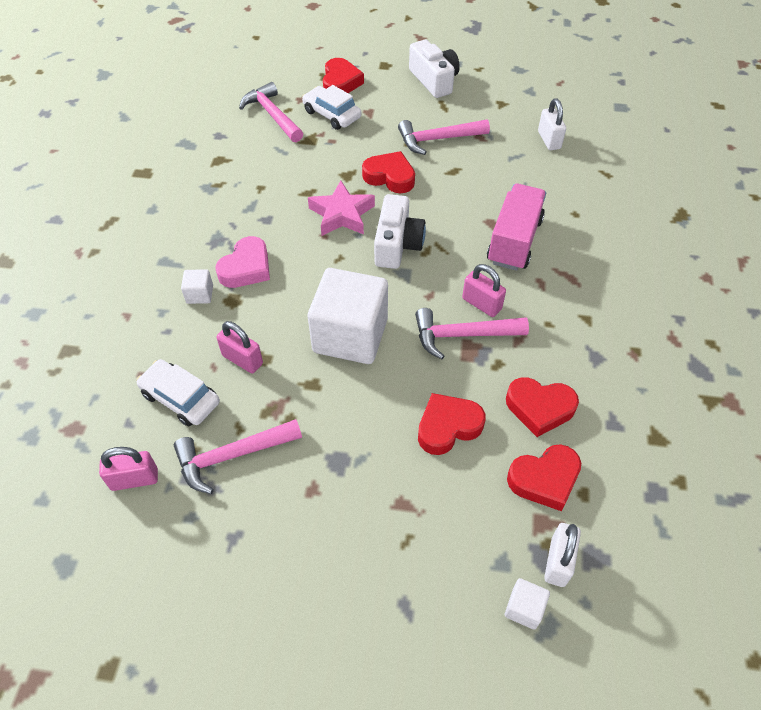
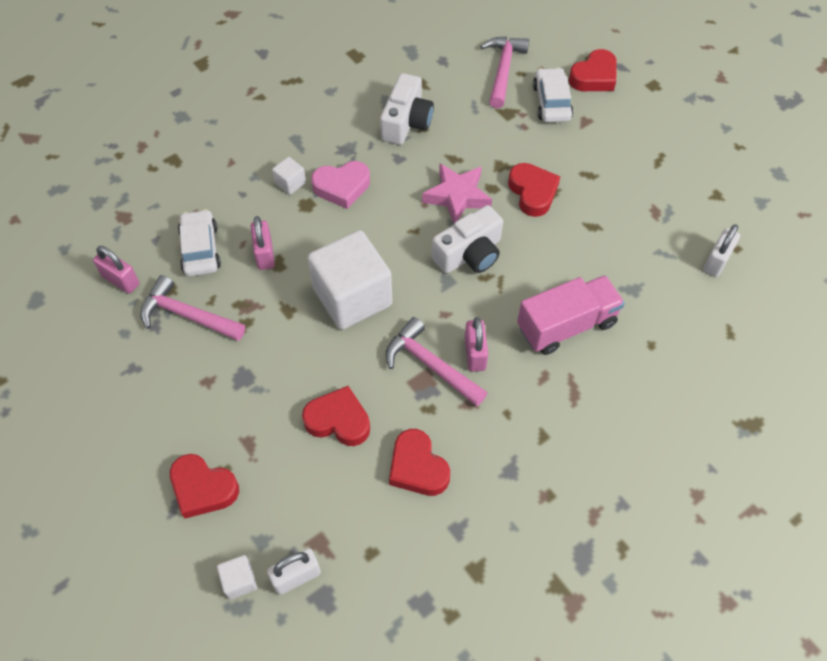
camera: 45 degrees right, 5 degrees up
pink hammer [398,120,490,155] -> none
white camera [409,40,460,98] -> white camera moved to [380,73,434,145]
red heart [507,444,581,511] -> red heart moved to [170,454,239,518]

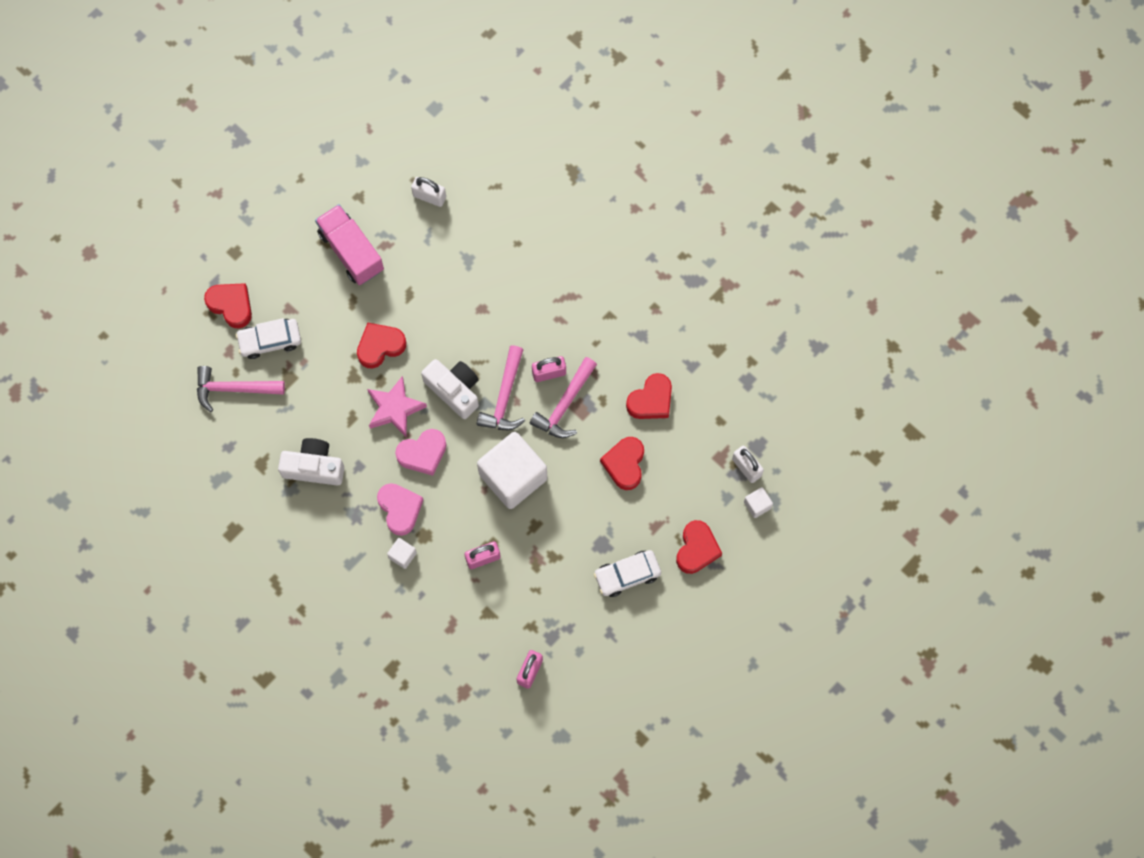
camera: 100 degrees left, 15 degrees up
pink hammer [140,275,245,341] -> pink hammer moved to [477,345,525,430]
white car [178,209,221,276] -> white car moved to [594,550,661,597]
pink truck [517,275,625,355] -> pink truck moved to [315,204,384,285]
none -> pink heart [395,429,446,476]

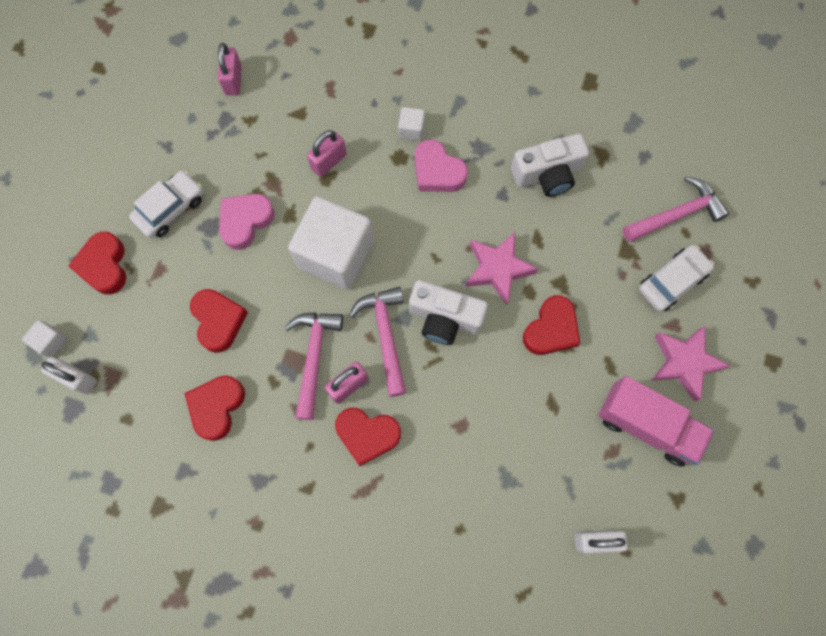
camera: 155 degrees right, 0 degrees up
red heart [204,283,252,328] -> red heart moved to [335,408,401,466]
pink heart [395,429,446,476] -> pink heart moved to [219,194,275,250]
none -> pink star [651,326,730,402]

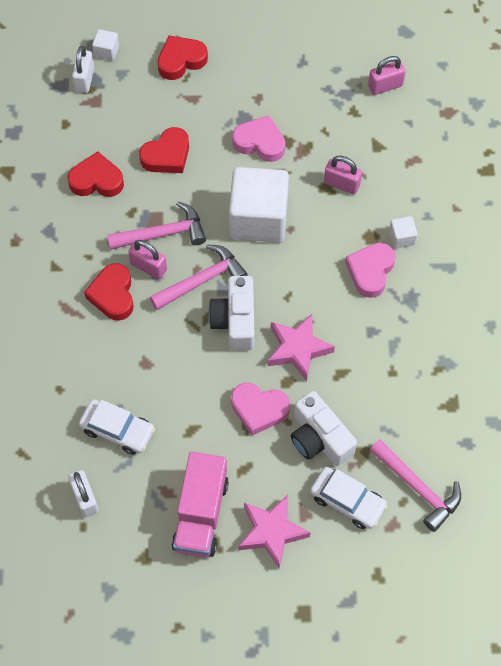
camera: 70 degrees right, 10 degrees down
white car [129,171,203,238] -> white car moved to [79,399,155,455]
white camera [511,133,589,197] -> white camera moved to [291,391,357,466]
red heart [523,295,580,355] -> pink heart [231,383,290,435]

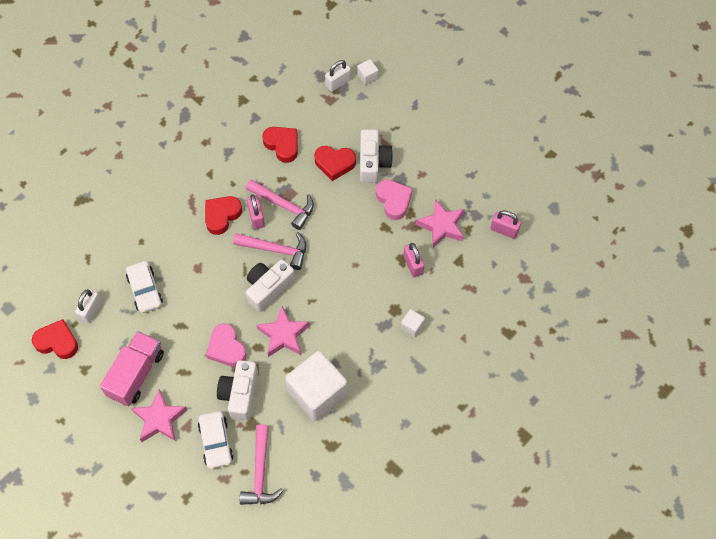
camera: 45 degrees right, 0 degrees up
red heart [157,35,208,80] -> red heart moved to [32,319,78,359]
pink truck [172,452,229,558] -> pink truck turned 150 degrees clockwise [100,331,164,406]
white cube [229,167,289,243] -> white cube moved to [285,351,348,421]
pink heart [345,243,396,298] -> none
none -> white camera [360,129,393,183]
none -> pink star [416,199,465,248]

